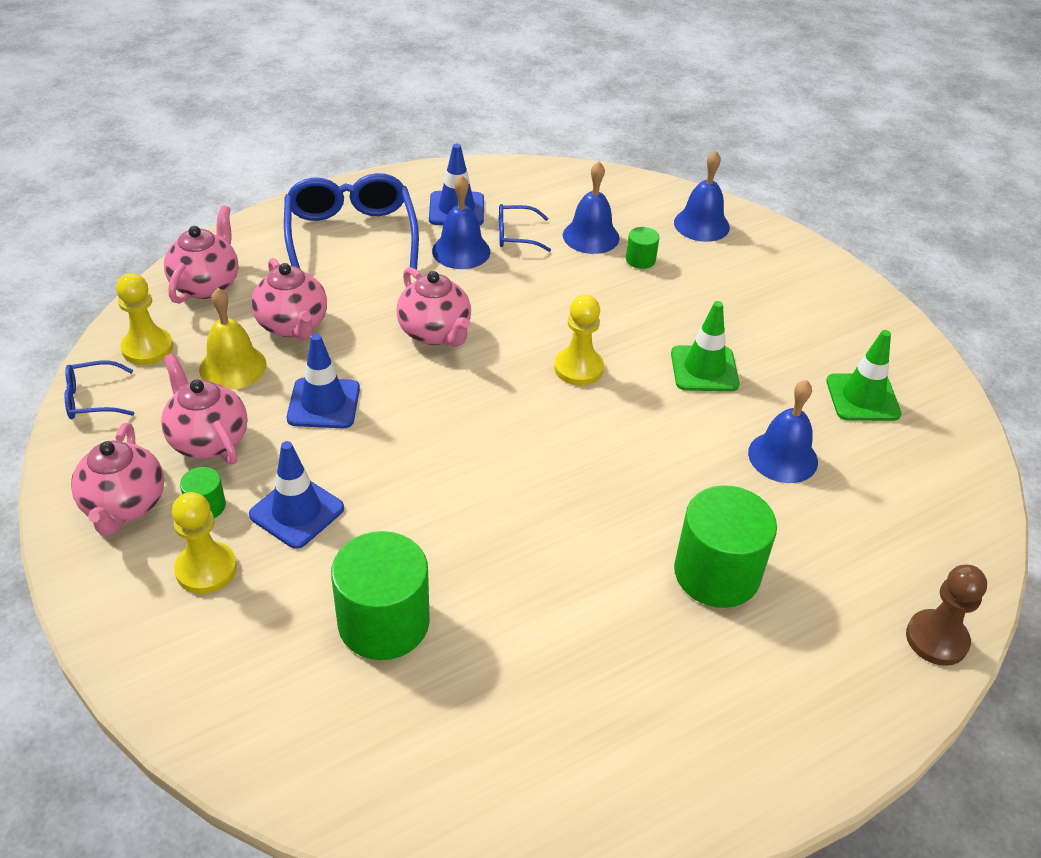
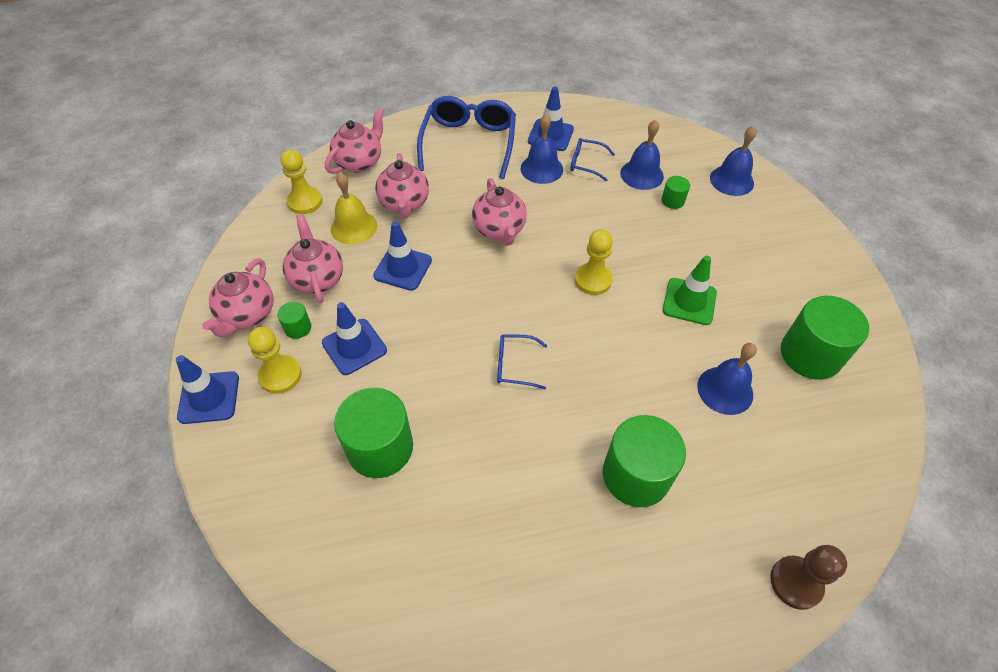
camera: 20 degrees right, 10 degrees up
blue glasses [65,360,134,419] -> blue glasses moved to [497,334,547,389]
green traffic cone [826,330,901,421] -> green cylinder [781,296,869,380]
none -> blue traffic cone [176,355,239,424]

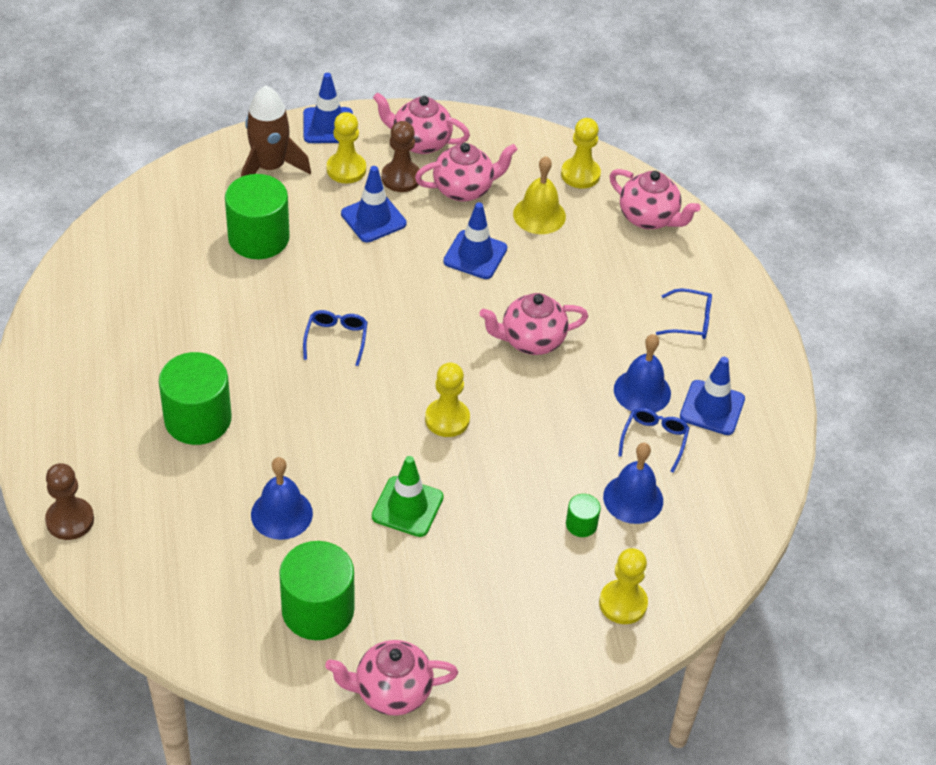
camera: 90 degrees right, 5 degrees down
green cylinder [277,302,312,339] -> brown pawn [382,121,420,192]
pink teapot [375,153,429,218] -> pink teapot moved to [325,640,458,716]
blue glasses [417,96,516,179] -> blue glasses [656,288,712,339], size x0.48
blue bell [710,126,757,196] -> yellow pawn [599,548,648,624]
none -> brown rocket [241,85,311,177]

